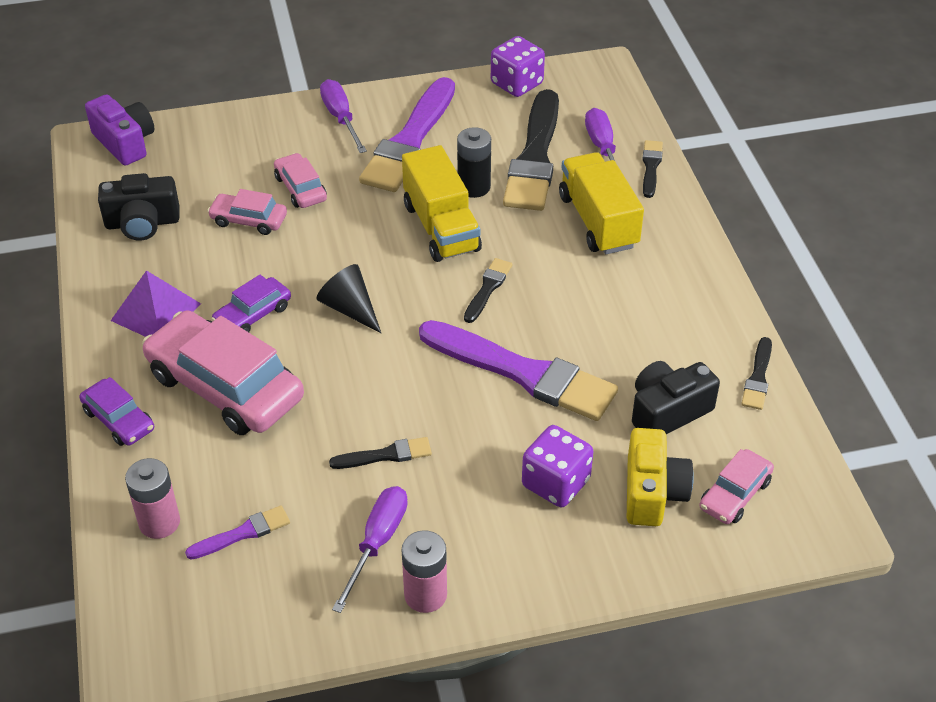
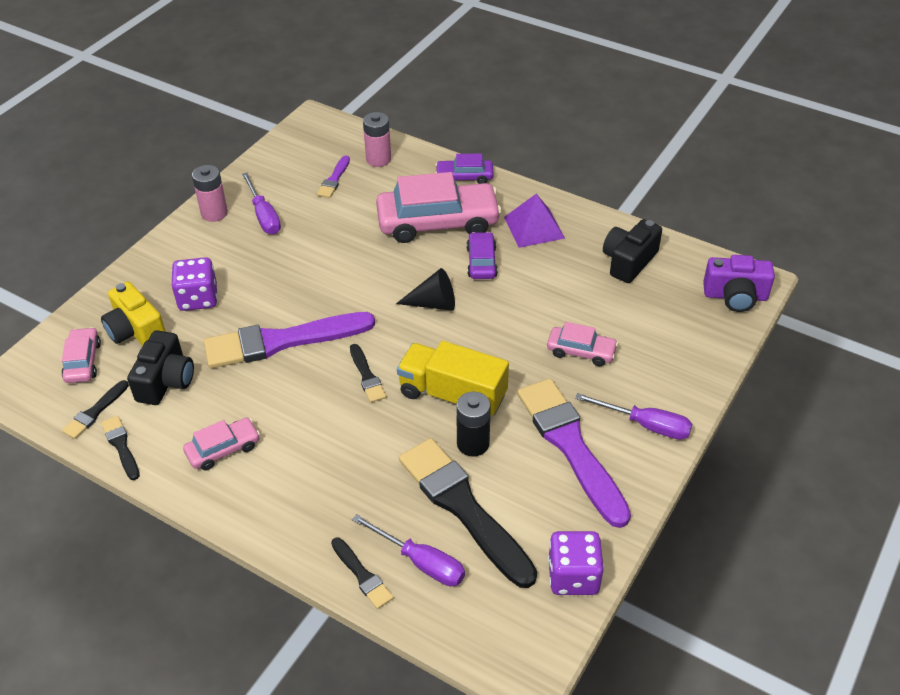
camera: 135 degrees right, 0 degrees up
pink car [208,189,287,235] -> pink car moved to [183,418,260,470]
black brush [329,437,432,469] -> black brush moved to [62,380,129,439]
yellow truck [559,152,644,254] -> none

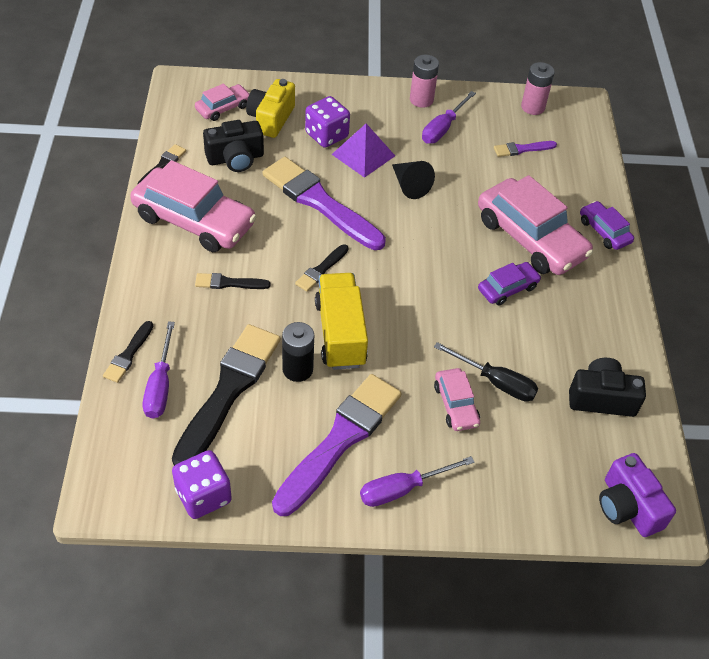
camera: 55 degrees right, 5 degrees up
black brush [62,380,129,439] -> black brush moved to [195,273,270,289]
pink car [183,418,260,470] -> pink car [130,160,256,252], size x2.01
pink battery [363,112,391,167] -> pink battery moved to [521,62,555,115]
black cone [396,268,455,311] -> black cone moved to [392,161,435,199]
purple pyramid [504,194,565,248] -> purple pyramid moved to [332,124,395,178]
purple screwdriver [575,393,692,440] -> purple screwdriver turned 75 degrees clockwise [360,456,475,507]
none -> black screwdriver [434,342,538,401]

